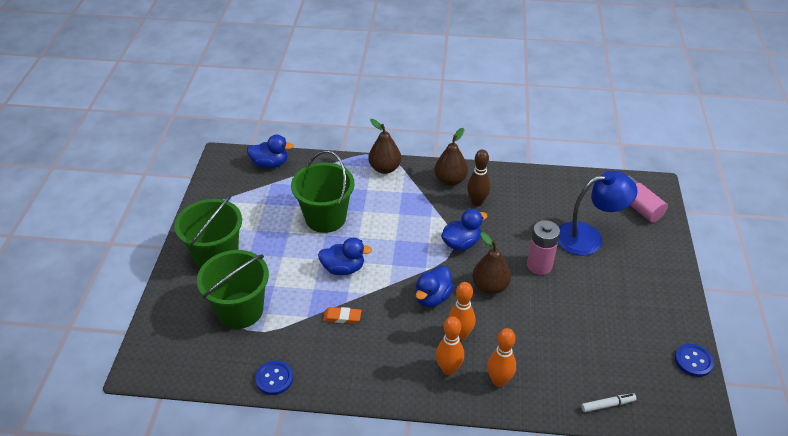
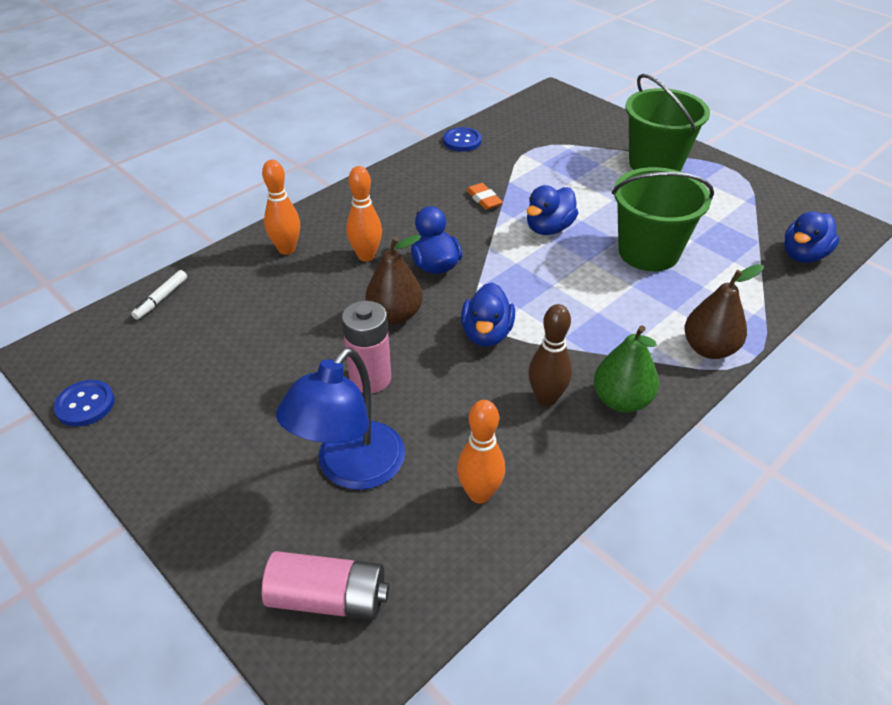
camera: 130 degrees right, 0 degrees up
green bucket [197,250,269,329] -> none
orange eraser [323,307,362,324] -> orange eraser turned 75 degrees counterclockwise [466,183,503,210]
brown pear [434,128,468,186] -> green pear [594,325,659,413]
orange bowling pin [436,316,464,375] -> orange bowling pin moved to [457,400,505,503]

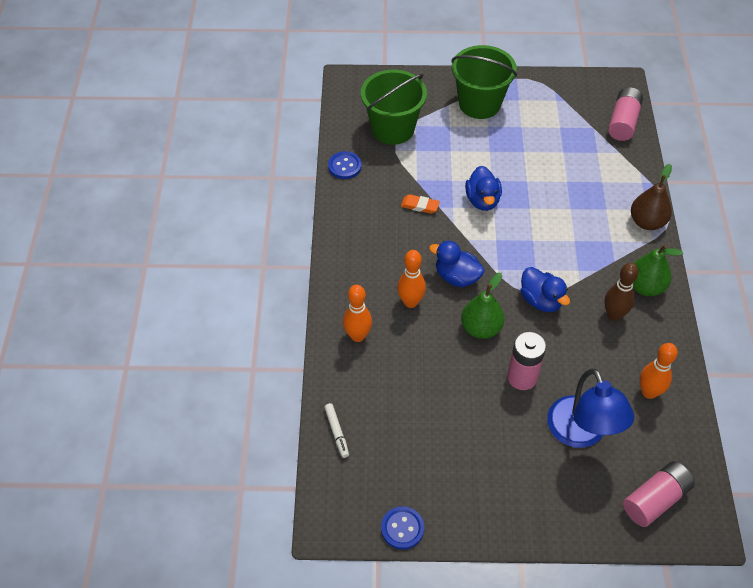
camera: 45 degrees left, 10 degrees up
brown pear [365,235,423,324] -> green pear [461,273,504,339]
green bucket [612,167,714,271] -> green bucket moved to [361,70,427,145]
blue duck [784,211,840,263] -> pink battery [608,87,643,141]

